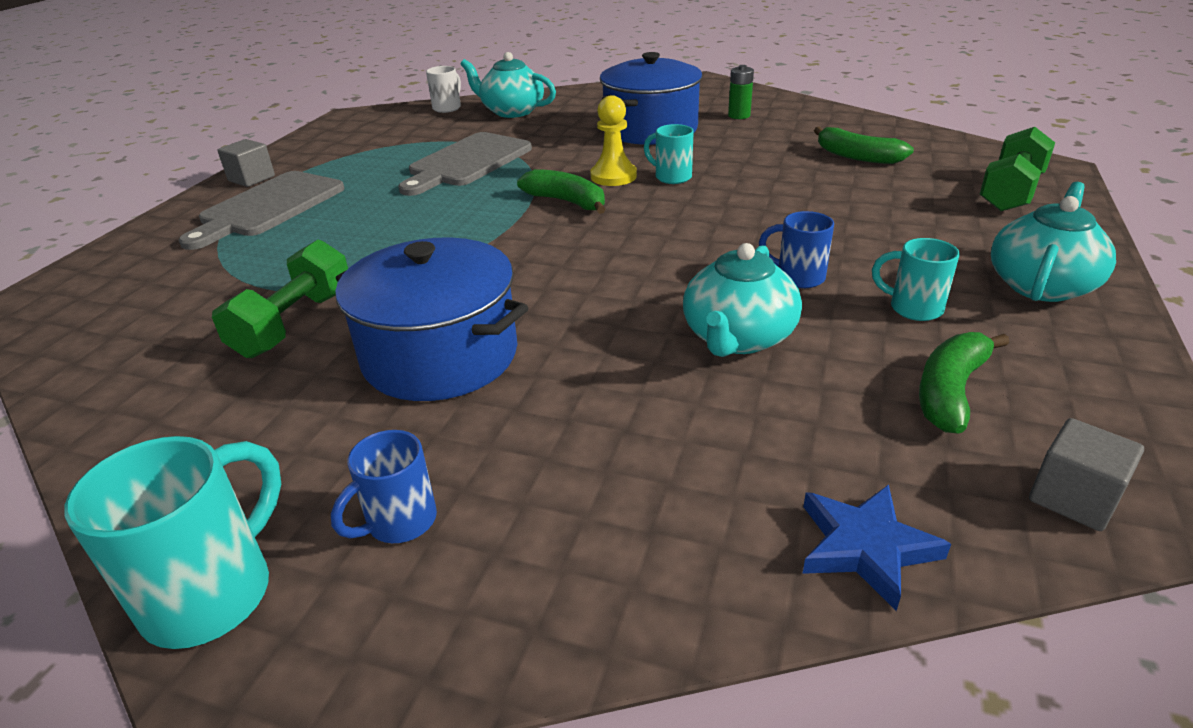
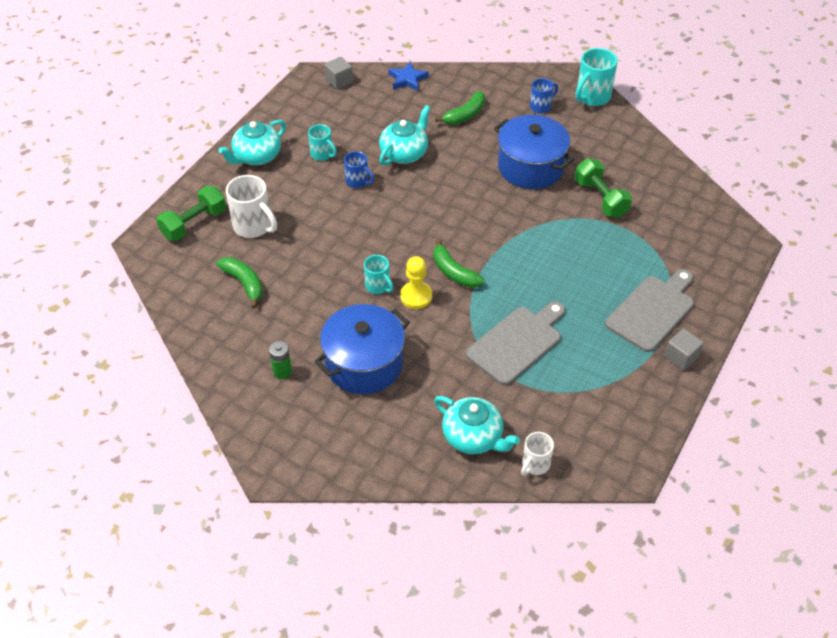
camera: 170 degrees left, 15 degrees up
green dumbbell [212,240,348,358] -> green dumbbell turned 60 degrees counterclockwise [575,158,632,218]
green banana [919,332,1009,434] -> green banana moved to [435,91,485,125]
none -> white mug [226,175,277,238]

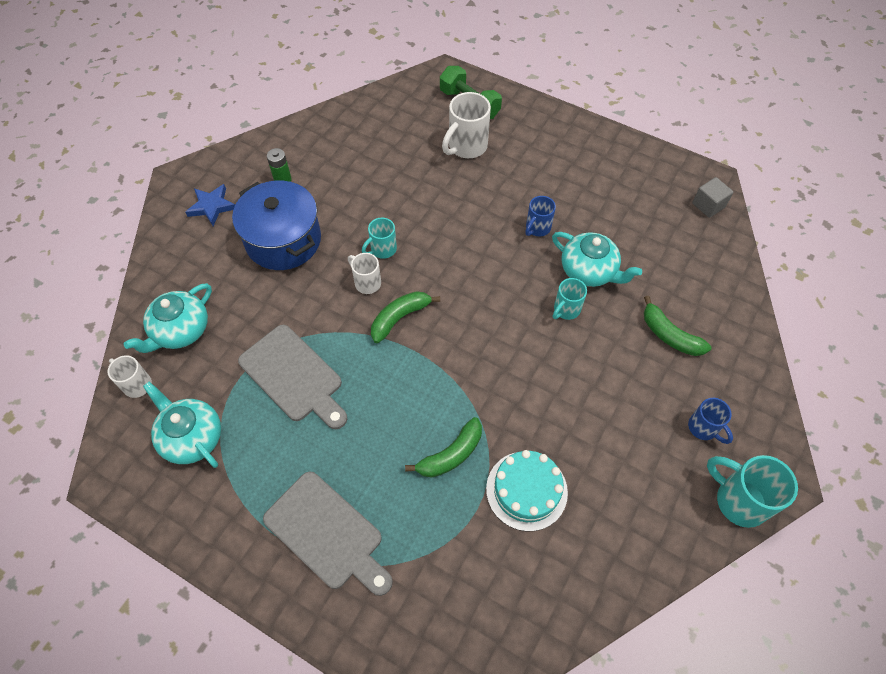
camera: 90 degrees right, 10 degrees up
green banana [216,257,263,308] -> green banana moved to [405,417,482,477]
turquoise teapot [218,120,286,165] -> turquoise teapot moved to [143,381,221,468]
turquoise mug [308,124,337,161] -> turquoise mug moved to [553,278,587,320]
blue star [388,61,429,91] -> blue star moved to [185,184,235,226]
yellow pawn [400,256,432,309] -> white mug [348,253,381,294]
blue pot [494,115,574,189] -> none
green dumbbell [575,158,632,218] -> turquoise cake [486,450,568,531]
grey cube [664,329,704,371] -> none

